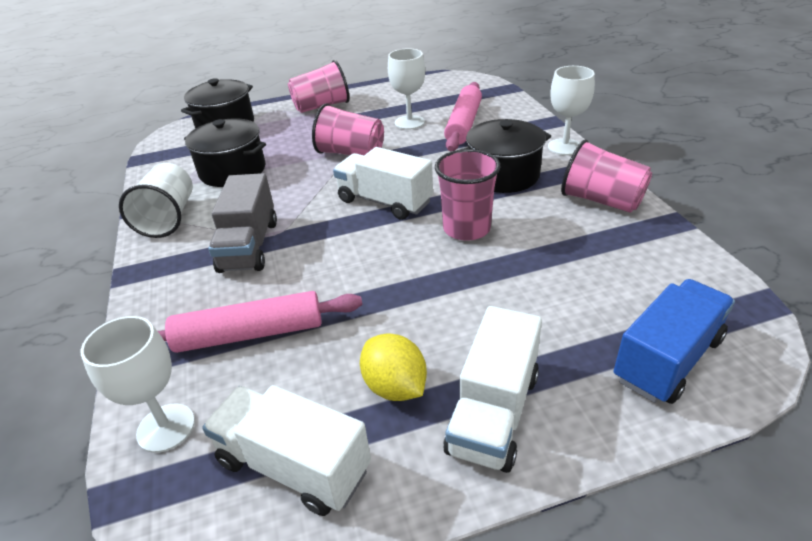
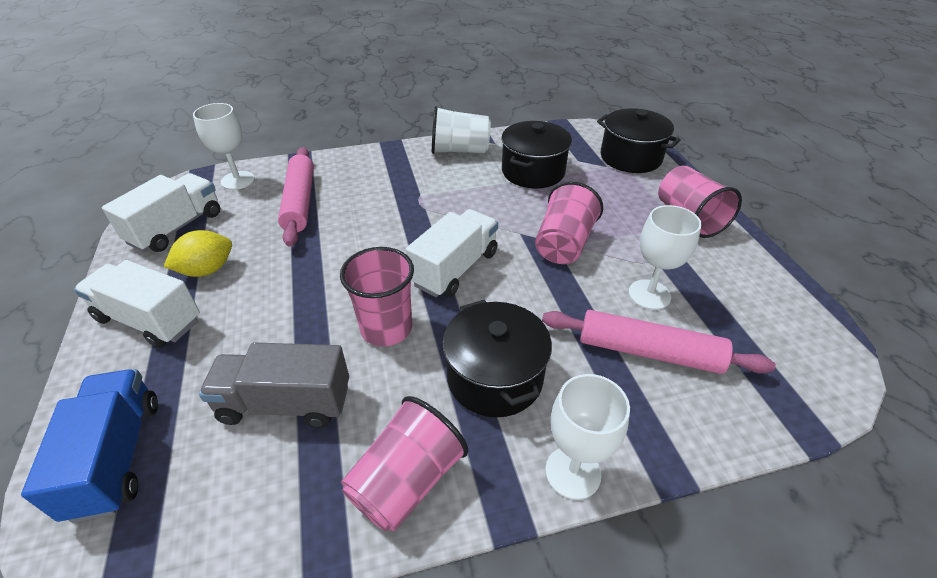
camera: 90 degrees right, 5 degrees up
grey truck [208,173,277,273] -> grey truck moved to [199,342,349,428]
blue truck [614,279,735,404] -> blue truck turned 150 degrees counterclockwise [21,369,158,523]

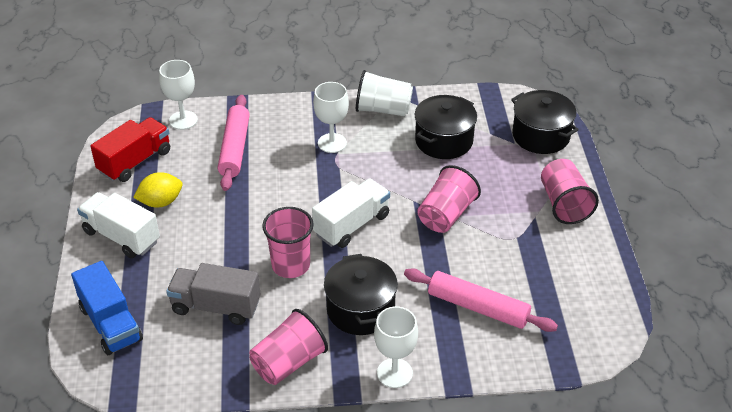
camera: 10 degrees right, 0 degrees up
blue truck [21,369,158,523] -> blue truck turned 150 degrees clockwise [71,261,143,355]
white truck [102,173,220,252] -> red truck [90,117,170,182]
white goblet [629,205,702,310] -> white goblet moved to [313,82,349,153]

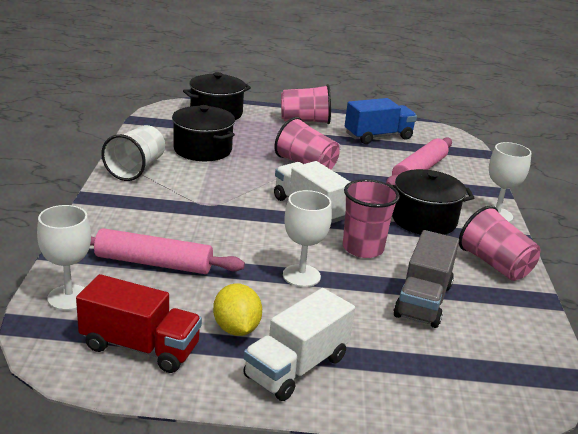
camera: 85 degrees left, 15 degrees down
blue truck [71,261,143,355] -> blue truck moved to [345,98,417,144]
red truck [90,117,170,182] -> red truck turned 150 degrees clockwise [76,274,202,373]
white goblet [313,82,349,153] -> white goblet moved to [283,190,332,287]

